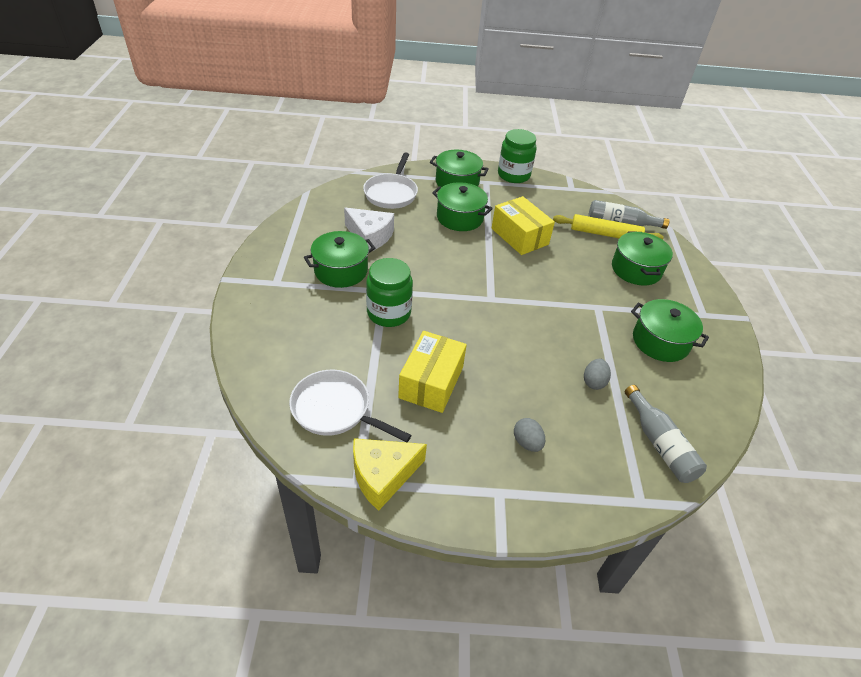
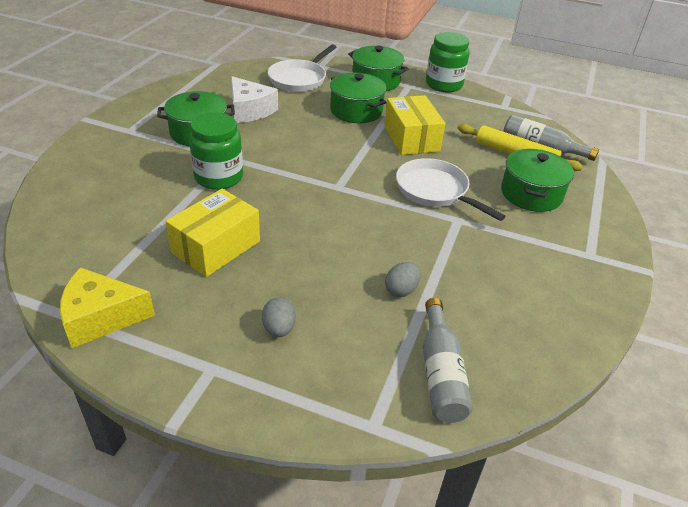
camera: 20 degrees right, 5 degrees down
white pan [289,370,412,442] -> white pan moved to [396,158,506,221]
green pot [631,299,709,362] -> none

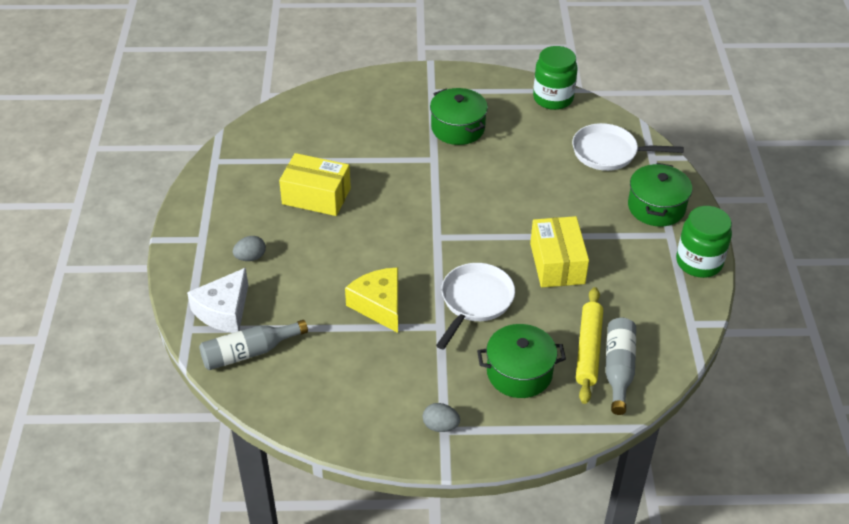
camera: 70 degrees right, 5 degrees up
yellow cheese [60,267,155,348] -> yellow cheese moved to [345,268,398,333]
green jar [189,113,243,190] -> green jar moved to [533,46,578,110]
white cheese [231,76,278,123] -> white cheese moved to [187,268,248,333]
green pot [330,73,387,123] -> none
yellow box [384,95,445,155] -> yellow box turned 60 degrees counterclockwise [530,216,589,287]
grey egg [385,262,421,297] -> grey egg moved to [423,403,460,432]

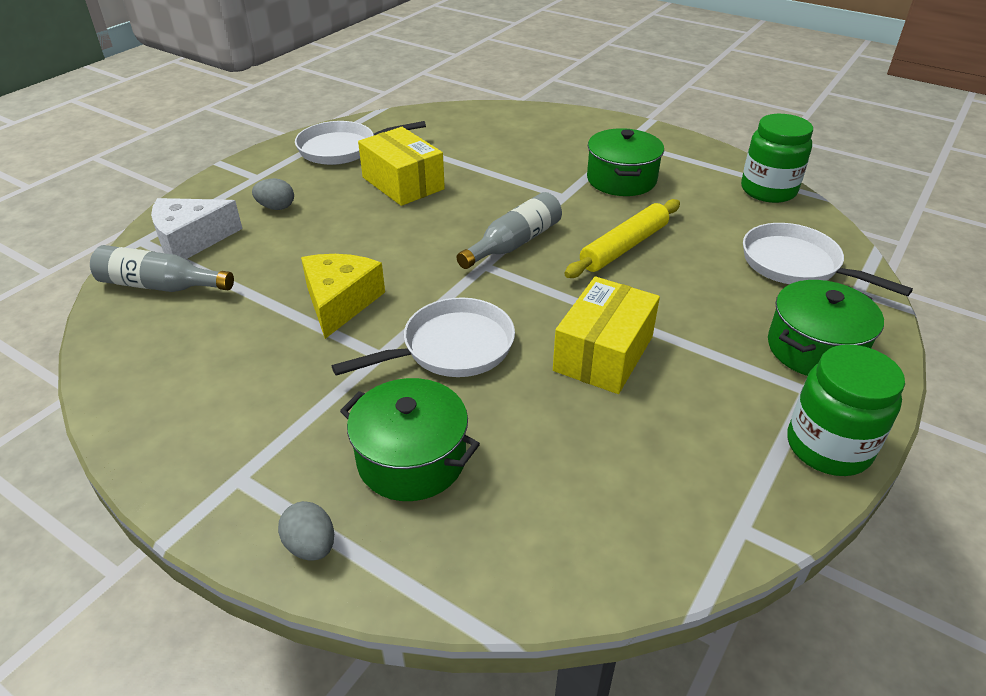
camera: 35 degrees right, 5 degrees down
grey egg [423,403,460,432] -> grey egg moved to [278,501,334,561]
yellow rolling pin [576,287,603,404] -> yellow rolling pin moved to [564,199,680,278]
grey bottle [605,317,636,415] -> grey bottle moved to [457,192,562,269]
none -> white pan [295,121,426,165]

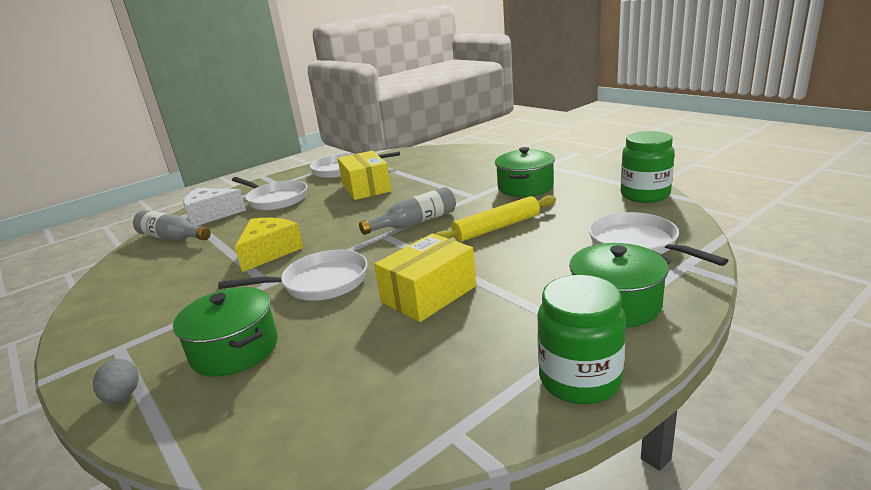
camera: 20 degrees right, 15 degrees down
grey egg [252,178,294,210] -> white pan [232,177,307,210]

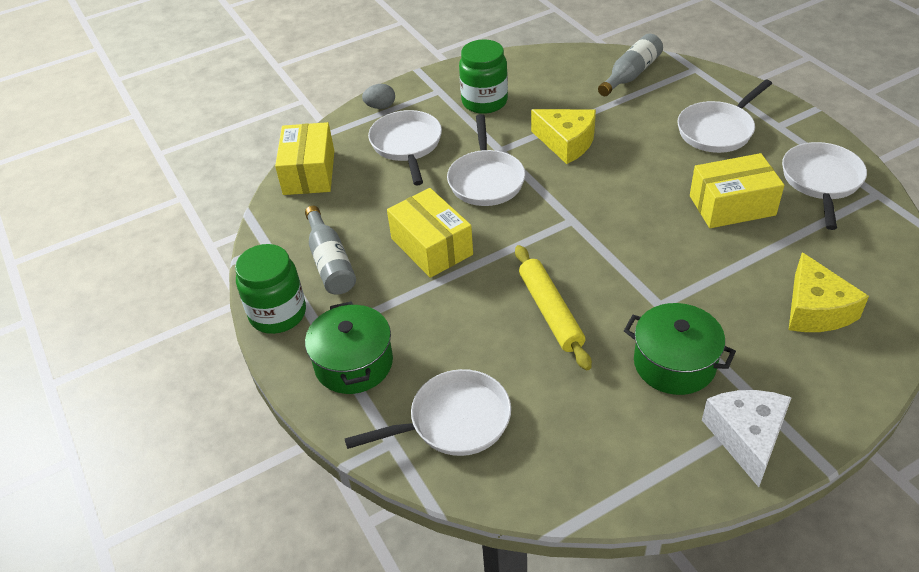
camera: 100 degrees right, 20 degrees up
green pot [173,287,277,377] -> white pan [368,110,442,185]
white cheese [183,188,246,226] -> white cheese moved to [702,390,792,487]
grey bottle [359,187,456,235] -> grey bottle moved to [305,206,356,295]
green jar [621,131,675,203] -> green jar moved to [459,39,508,114]
none -> yellow box [275,122,334,195]
none -> yellow cheese [789,252,869,332]

